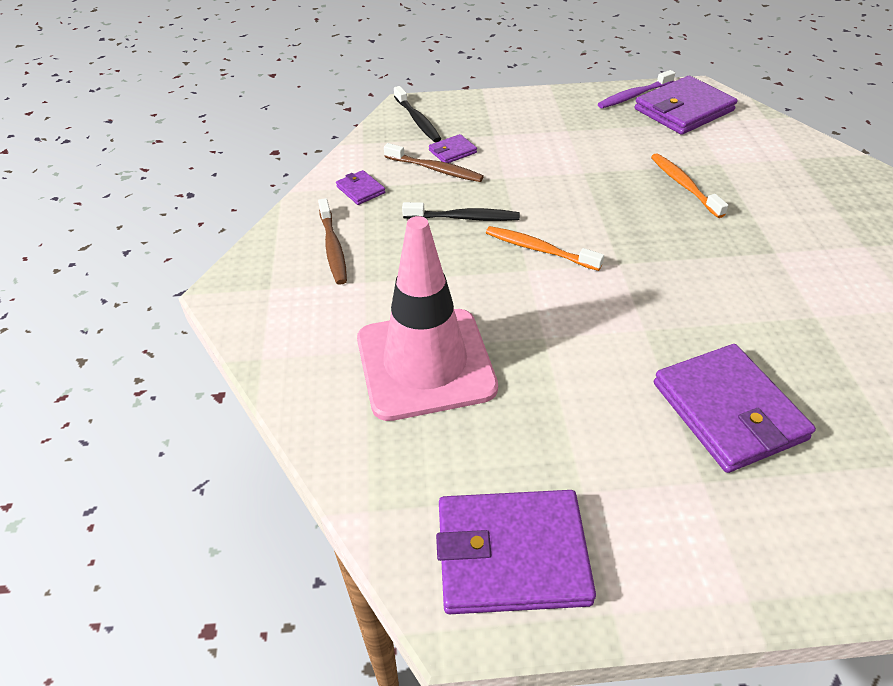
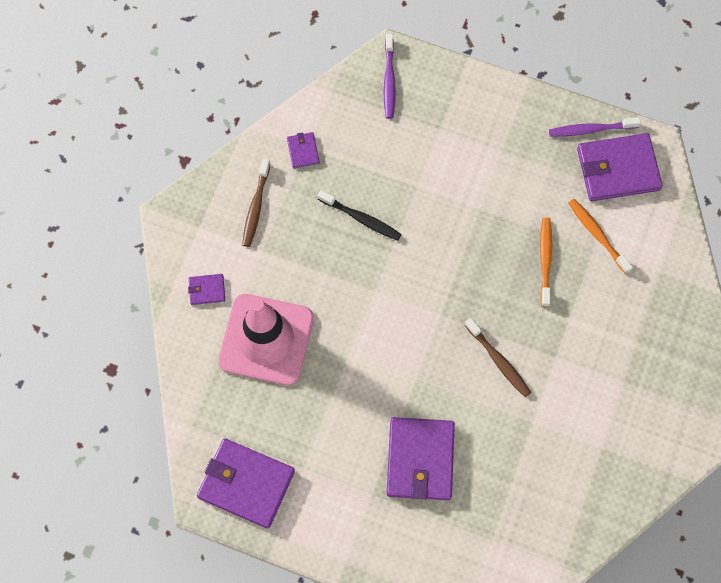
camera: 25 degrees right, 25 degrees up
brown toothbrush [384,143,484,182] -> brown toothbrush moved to [465,318,531,397]
black toothbrush [394,86,441,142] -> purple toothbrush [384,34,396,119]
purple wallet [429,134,477,163] -> purple wallet moved to [188,274,225,305]
orange toothbrush [486,226,604,271] -> orange toothbrush moved to [568,199,633,274]

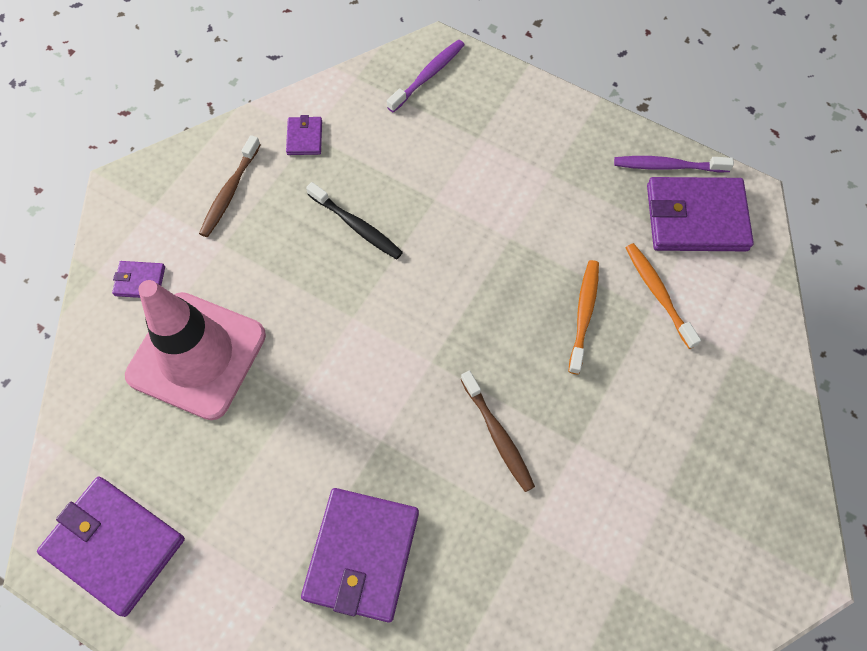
camera: 10 degrees right, 5 degrees down
purple toothbrush [384,34,396,119] -> purple toothbrush turned 150 degrees counterclockwise [387,40,465,113]

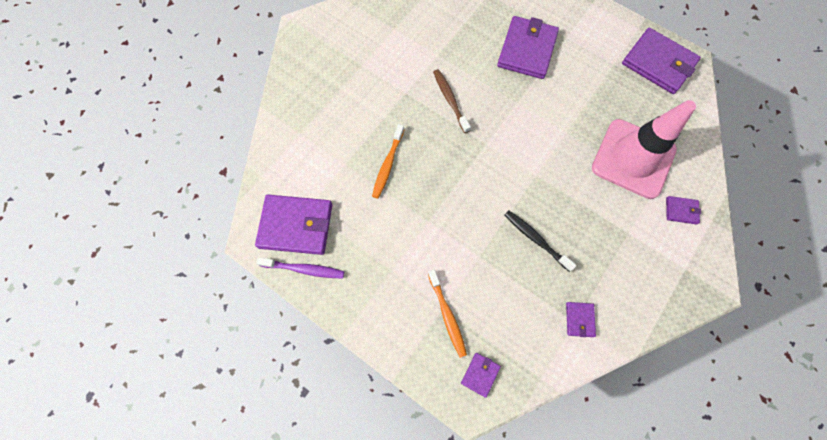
camera: 175 degrees left, 5 degrees up
brown toothbrush [199,135,261,237] -> none
purple toothbrush [387,40,465,113] -> purple wallet [461,353,501,398]
orange toothbrush [625,243,701,349] -> orange toothbrush moved to [428,269,467,358]

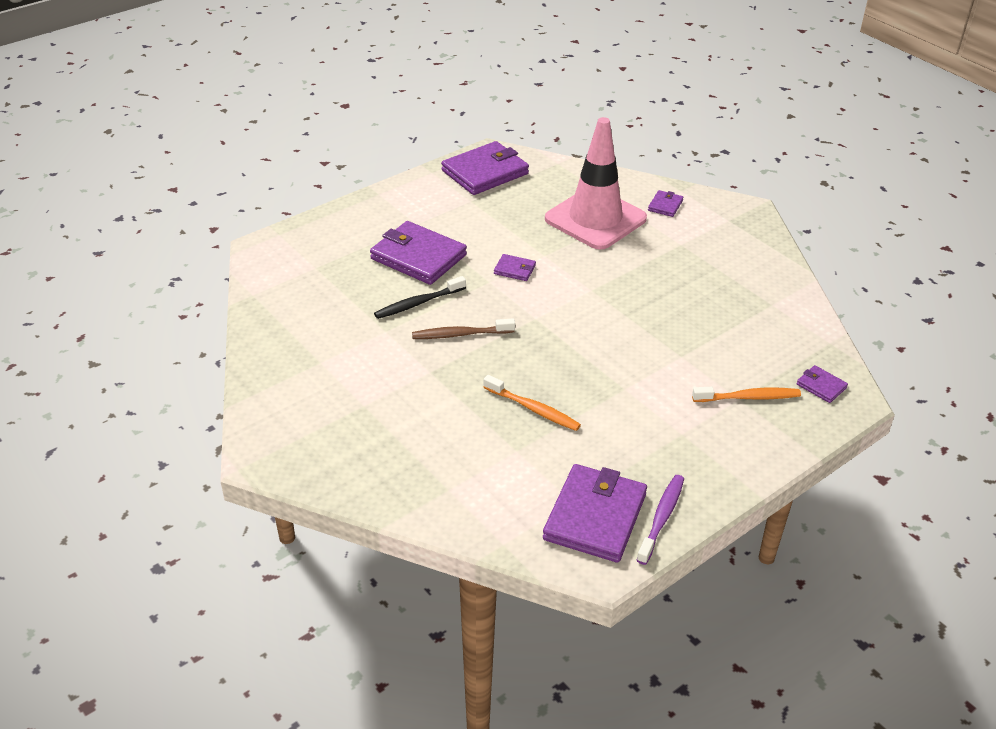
camera: 75 degrees left, 30 degrees down
black toothbrush [505,210,577,272] -> black toothbrush moved to [374,276,466,319]
purple wallet [566,302,596,337] -> purple wallet moved to [494,254,536,281]

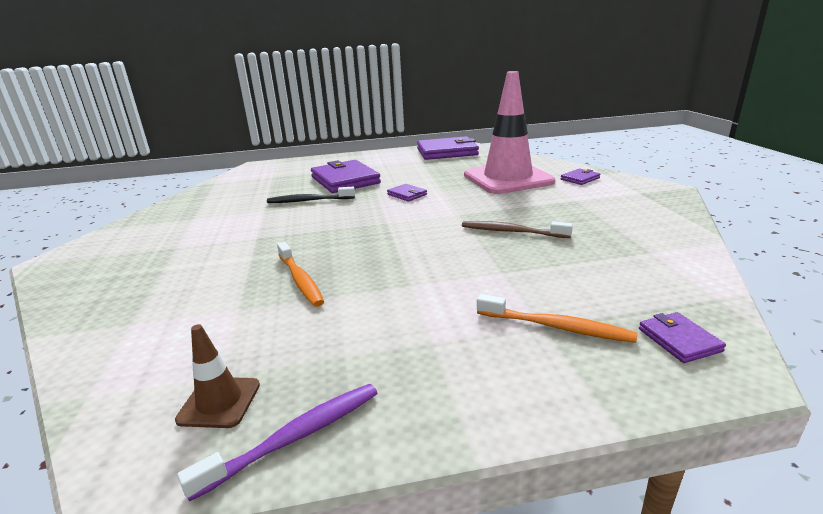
camera: 30 degrees right, 15 degrees down
brown toothbrush [412,319,515,339] -> brown toothbrush moved to [462,221,573,238]
purple wallet [543,464,647,563] -> brown traffic cone [175,324,260,428]

